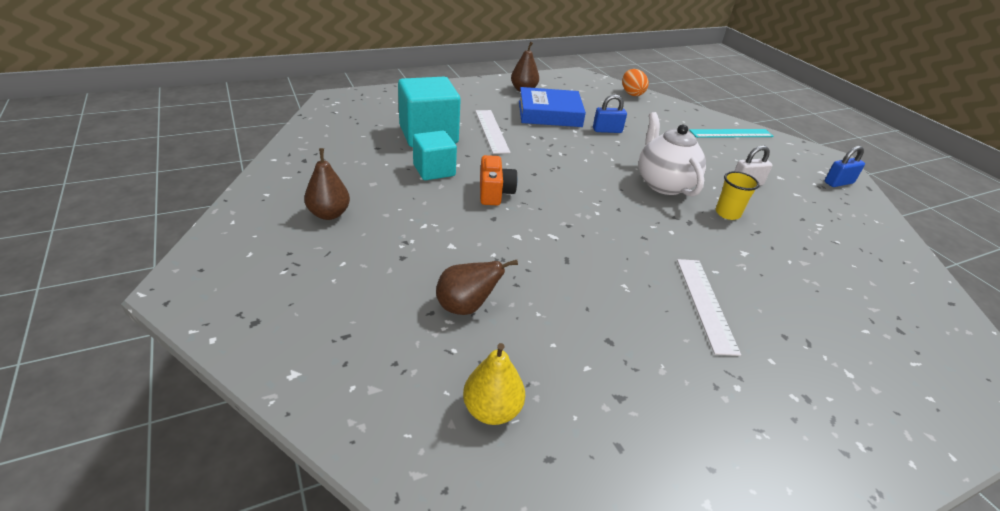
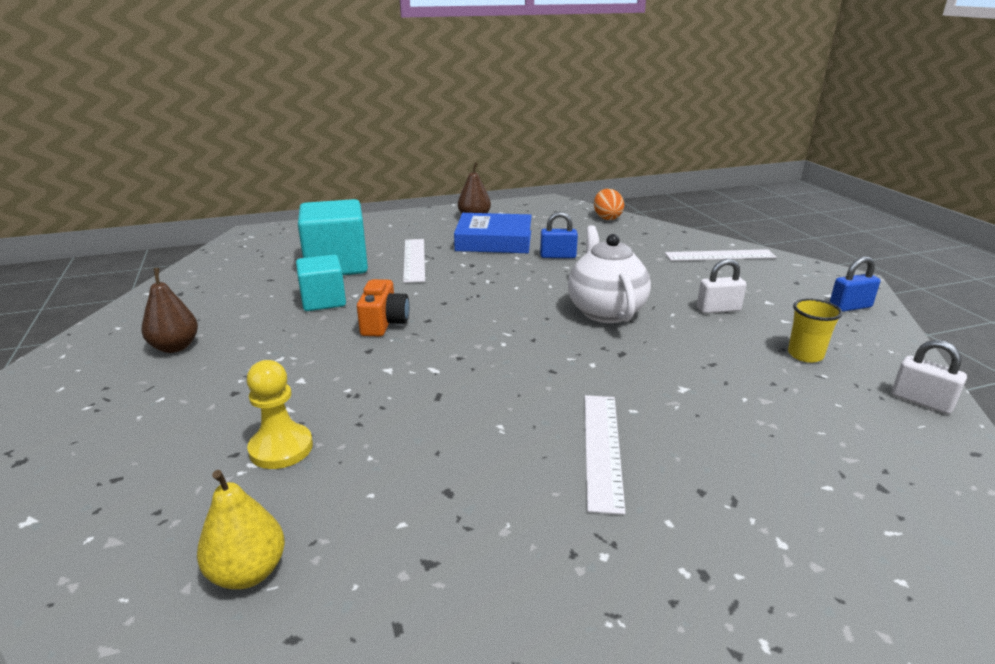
camera: 10 degrees right, 10 degrees down
brown pear [436,260,518,315] -> yellow pawn [246,360,313,469]
turquoise ruler [689,129,774,138] -> white ruler [665,249,776,261]
yellow cup [716,171,759,220] -> yellow cup moved to [788,298,843,363]
none -> white padlock [892,340,967,414]

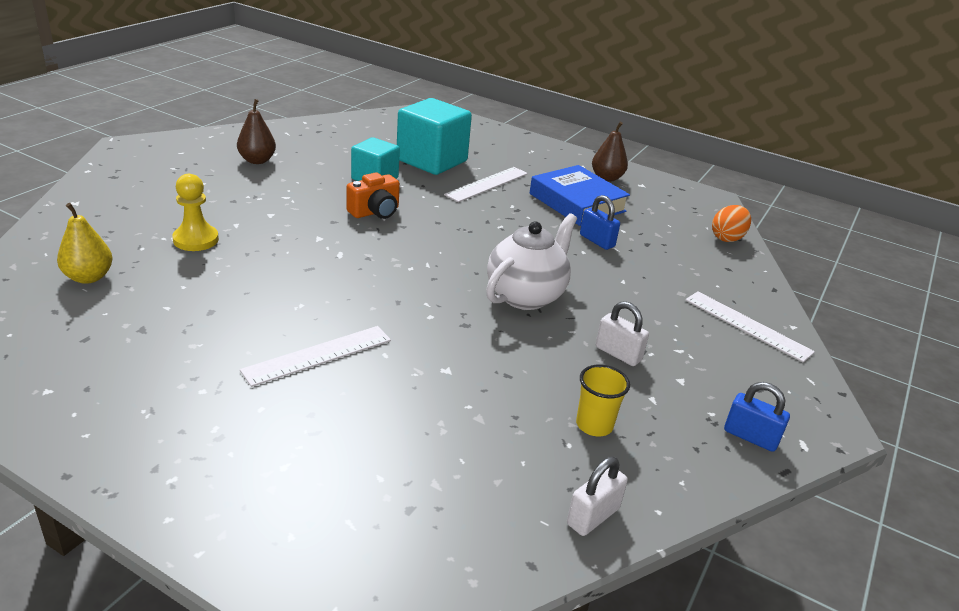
camera: 45 degrees right, 5 degrees up
white padlock [892,340,967,414] -> white padlock turned 45 degrees clockwise [567,457,628,536]

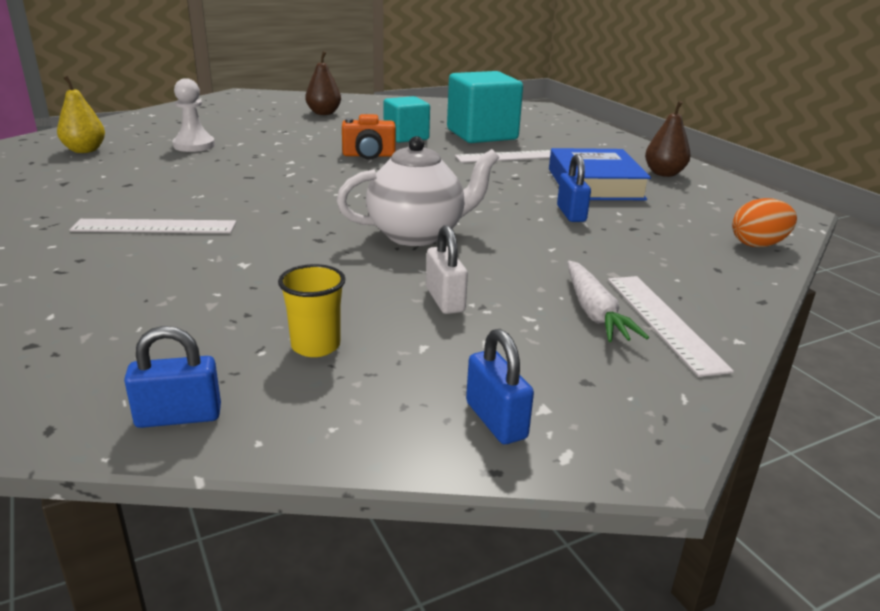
camera: 35 degrees right, 5 degrees down
yellow pawn [172,174,219,251] -> white pawn [172,78,215,152]
white padlock [567,457,628,536] -> blue padlock [124,326,221,428]
none -> white carrot [568,261,649,342]

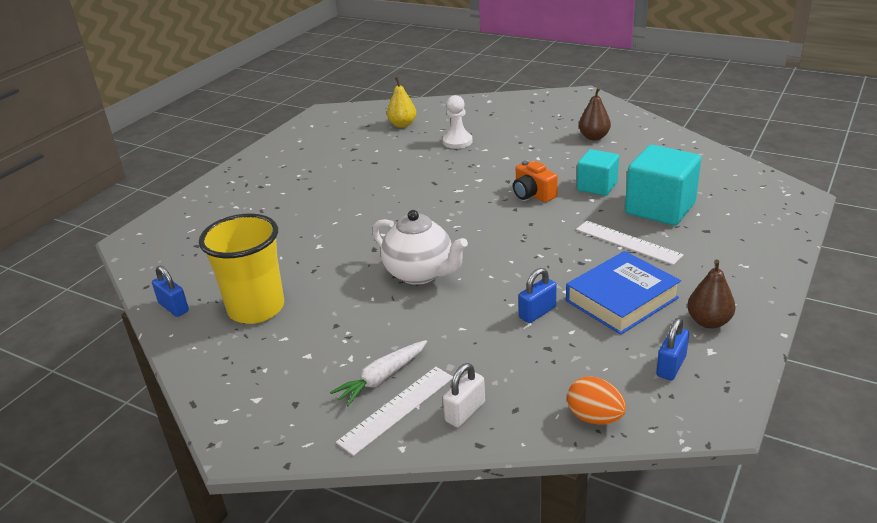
camera: 60 degrees right, 5 degrees up
white ruler [70,219,236,233] -> none
yellow cup [278,264,346,357] -> yellow cup [199,213,284,324], size x2.09
white padlock [426,225,468,314] -> white padlock moved to [443,363,485,427]
blue padlock [466,329,534,444] -> blue padlock moved to [656,318,689,380]

